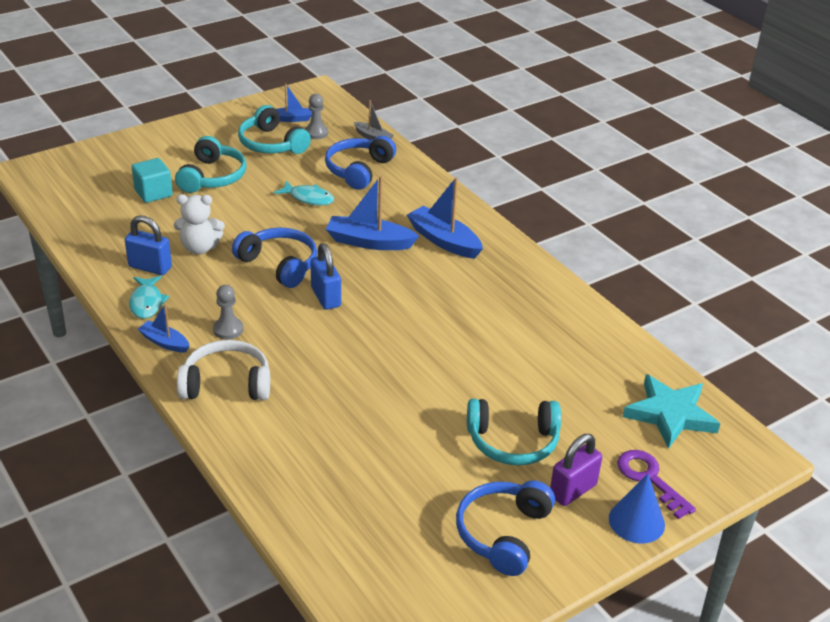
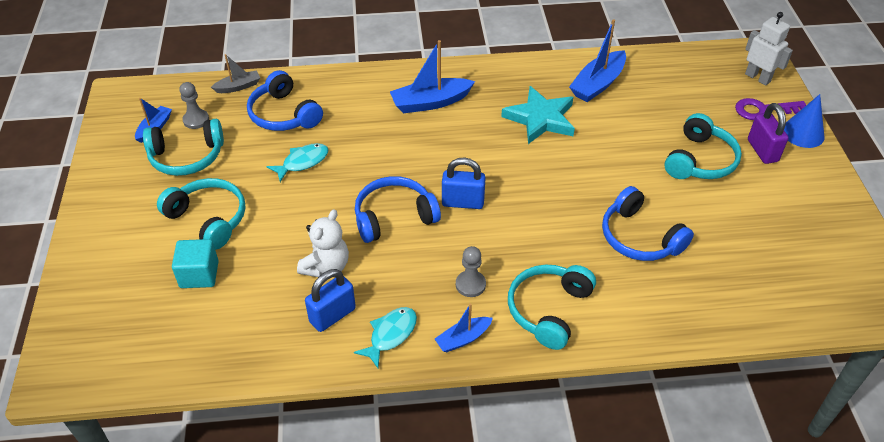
camera: 60 degrees left, 10 degrees up
turquoise fish [129,276,169,319] -> turquoise fish turned 75 degrees counterclockwise [354,307,417,368]
white headphones [177,340,270,400] -> turquoise headphones [508,264,596,350]
blue boat [326,176,419,250] -> blue boat moved to [569,19,626,102]
blue headphones [456,480,555,576] -> blue headphones moved to [602,186,694,261]
turquoise star [623,374,720,449] -> turquoise star moved to [501,86,575,144]
none -> white robot [745,12,793,86]

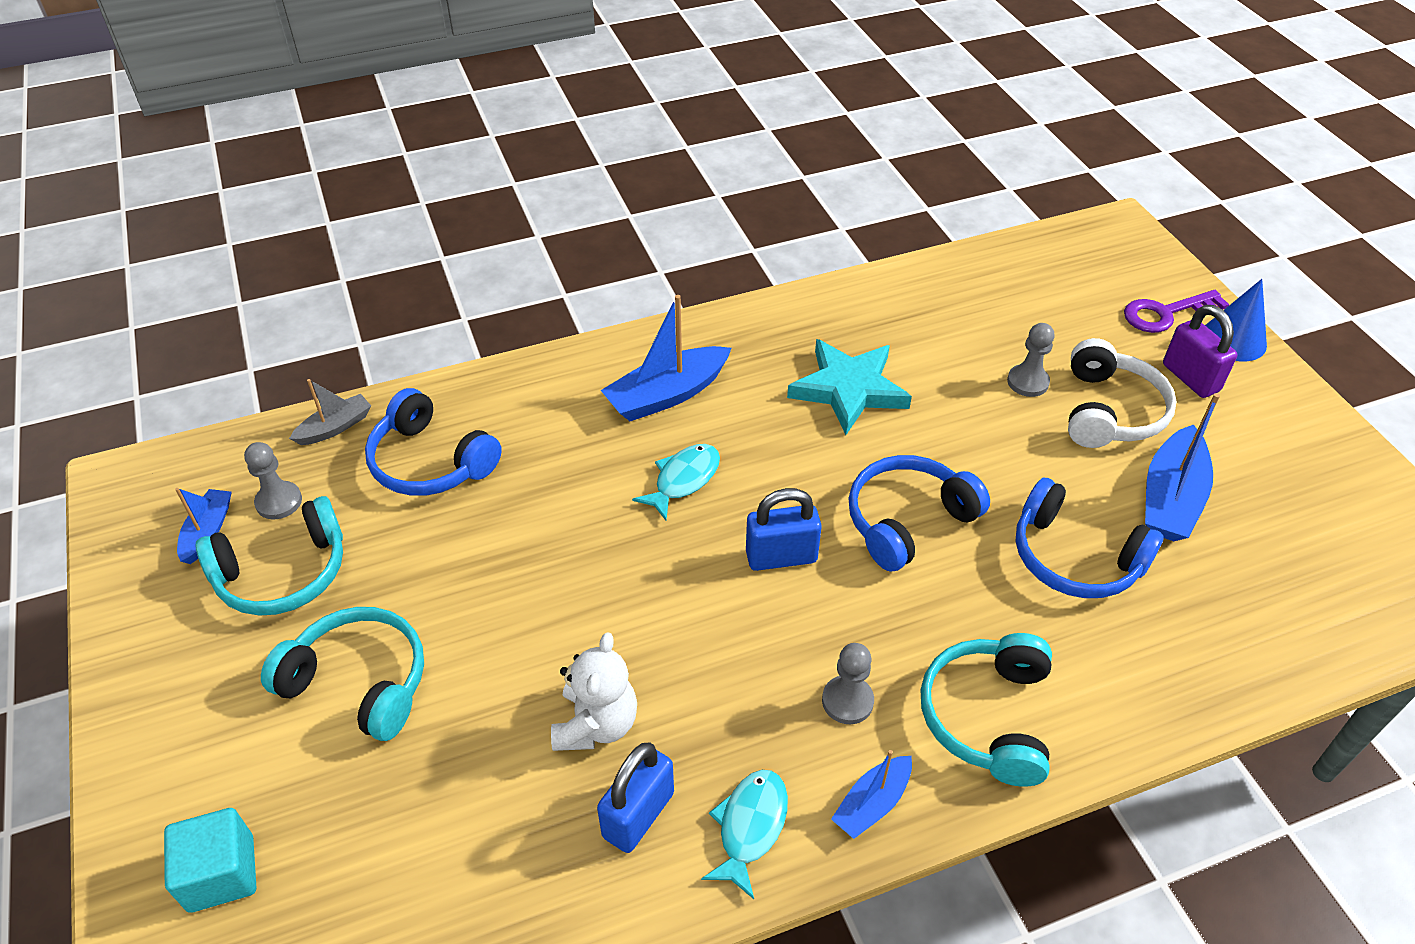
camera: 15 degrees left, 0 degrees up
turquoise cube [172,239,219,288] -> turquoise cube moved to [164,808,256,913]
turquoise fish [266,143,329,182] -> turquoise fish moved to [632,444,720,520]
blue headphones [355,176,441,243] -> blue headphones moved to [848,455,990,572]
blue boat [569,19,626,102] -> blue boat moved to [1145,393,1220,541]
turquoise headphones [665,113,742,179] -> white headphones [1068,338,1177,448]
white robot [745,12,793,86] -> none
none -> grey pawn [1007,323,1055,397]

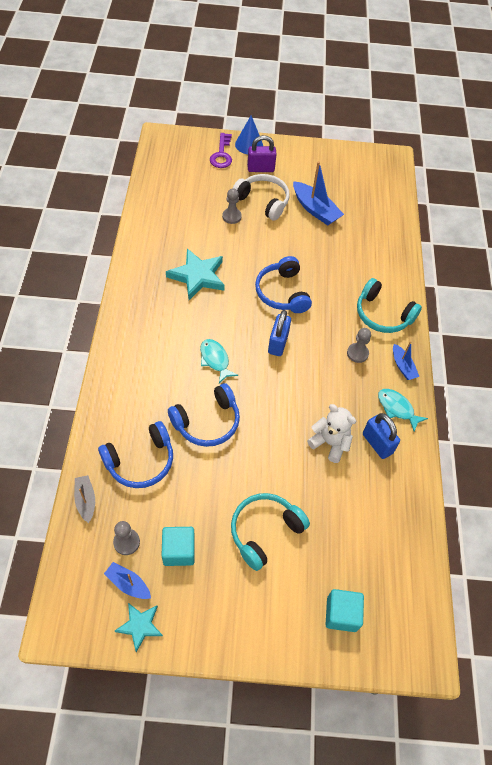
camera: 70 degrees left, 10 degrees up
turquoise headphones [196,496,343,616] -> turquoise cube [162,527,195,566]
blue boat [601,295,732,421] -> none
blue headphones [1016,478,1164,598] -> blue headphones moved to [168,383,240,447]
none -> turquoise star [115,603,163,652]

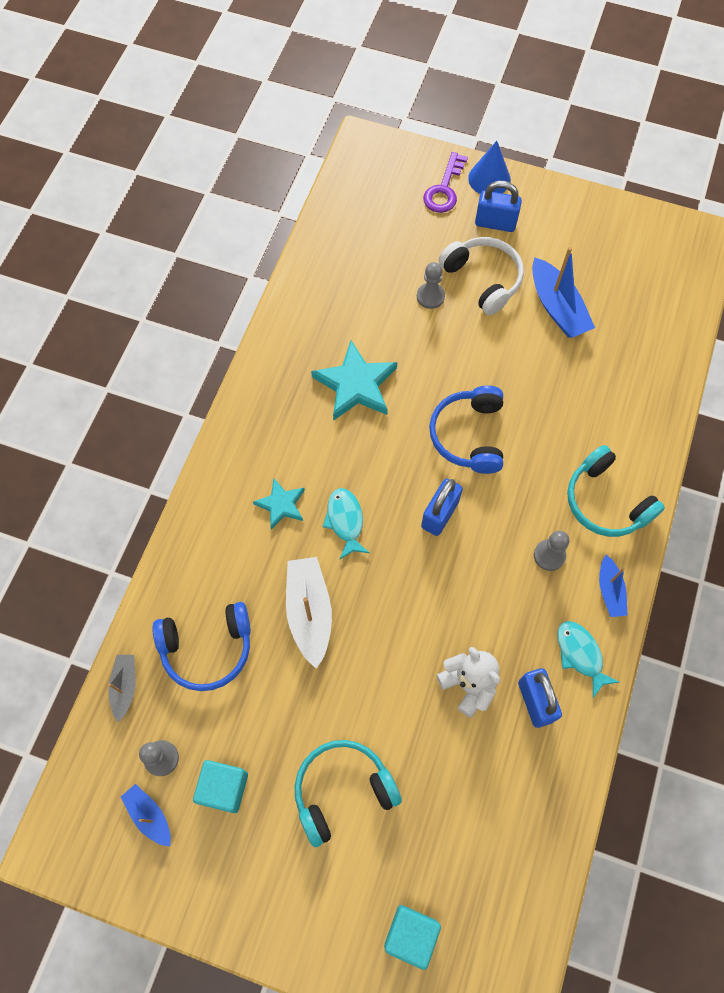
camera: 20 degrees right, 10 degrees up
turquoise star [115,603,163,652] -> turquoise star moved to [253,478,305,530]
blue headphones [168,383,240,447] -> white boat [286,557,332,669]
purple padlock [247,135,277,172] -> blue padlock [475,181,522,232]

